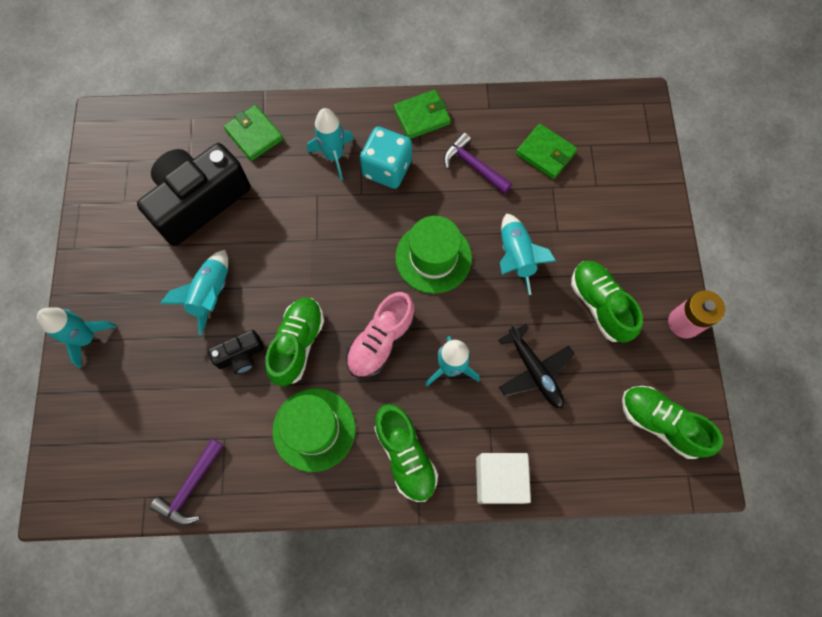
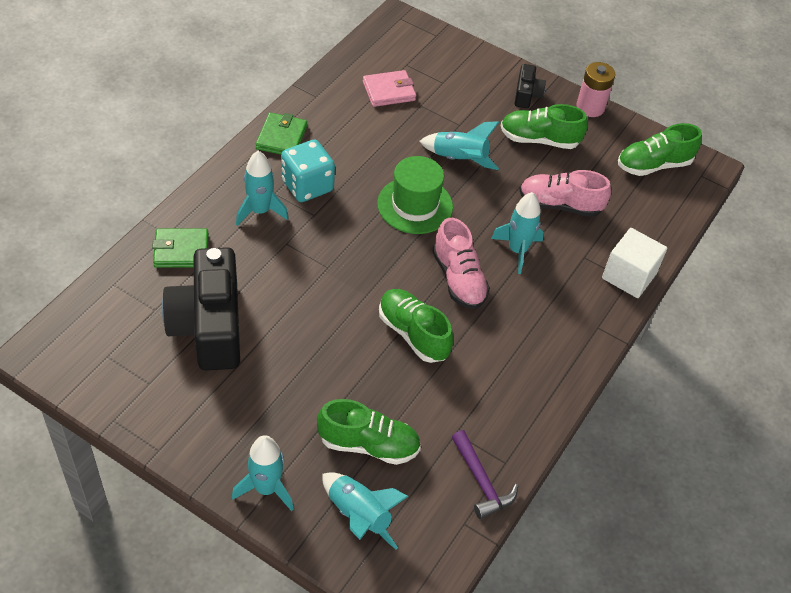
camera: 60 degrees left, 20 degrees down
turquoise rocket [160,250,228,335] -> turquoise rocket moved to [322,472,409,550]
black camera [208,330,264,374] -> black camera moved to [515,64,546,108]
green hat [272,388,356,472] -> none
green shoe [374,404,438,502] -> green shoe moved to [317,399,421,465]
purple hammer [444,132,512,194] -> none
black plane [498,324,575,409] -> pink shoe [519,170,611,217]
green wallet [516,124,578,179] -> pink wallet [363,70,416,107]

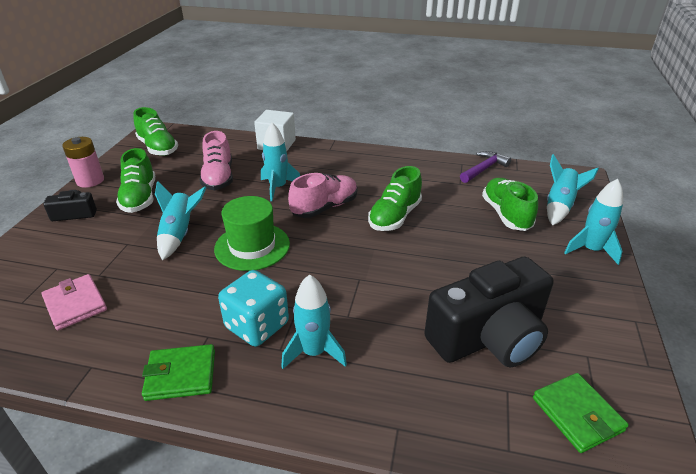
camera: 105 degrees left, 15 degrees down
green wallet [152,228,209,268] -> green wallet moved to [533,373,629,453]

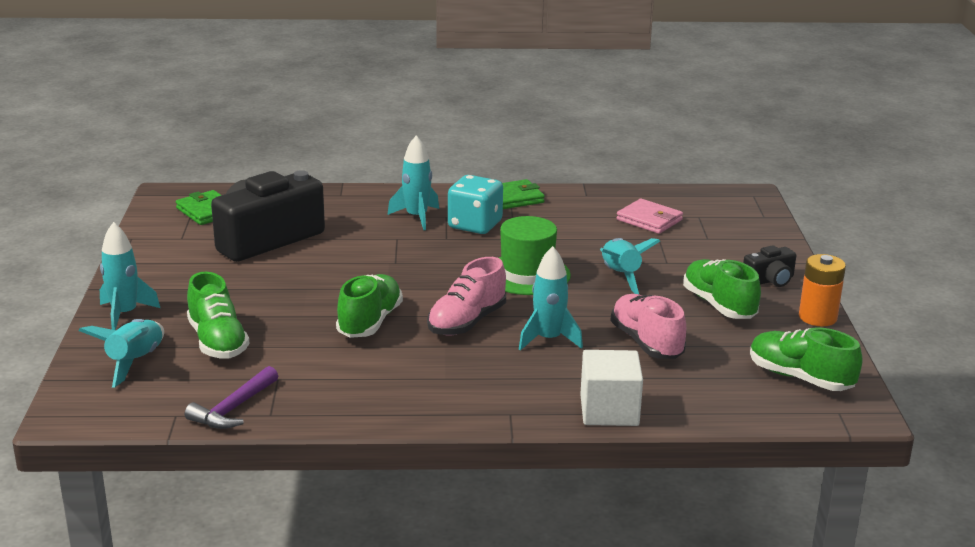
camera: 165 degrees right, 10 degrees down
pink battery [62,137,104,188] -> orange battery [799,254,846,326]

